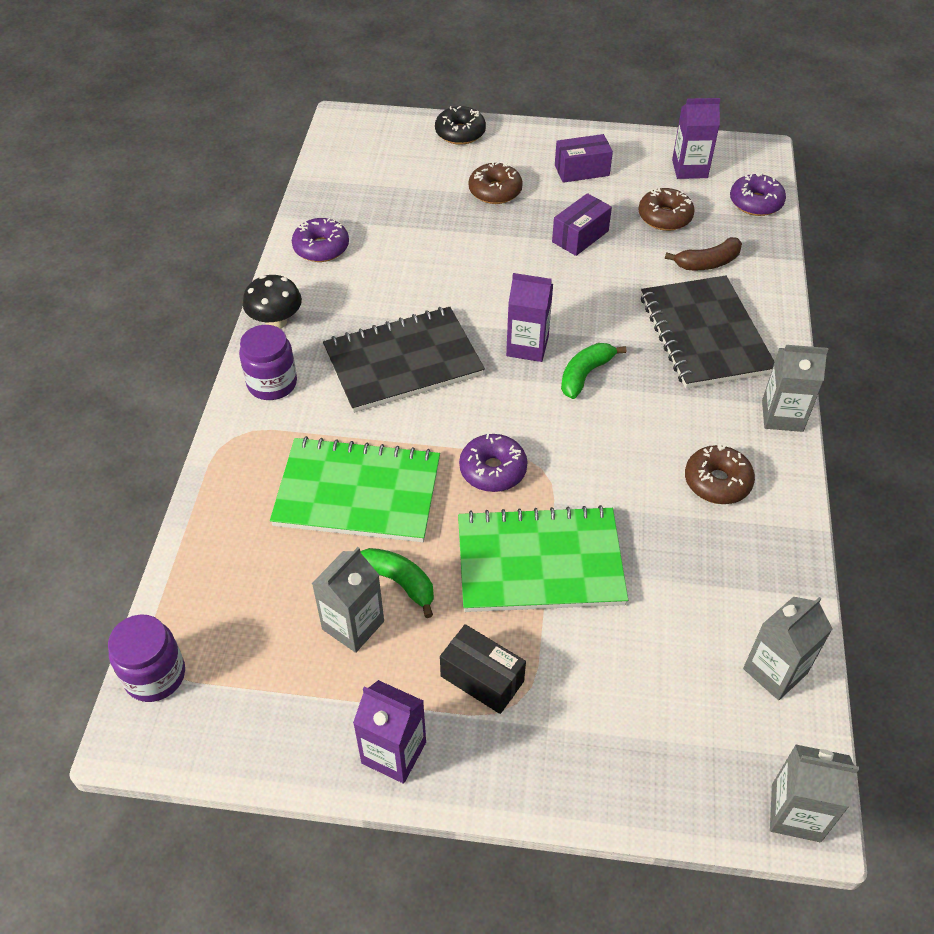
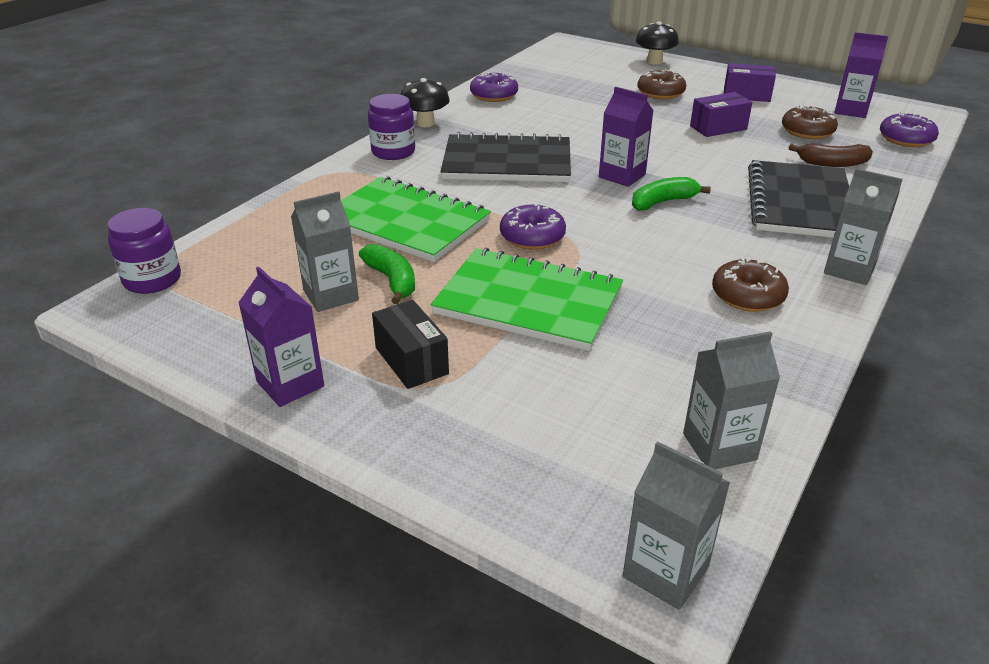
camera: 25 degrees right, 15 degrees down
black donut [435,106,486,145] -> black mushroom [636,21,679,65]

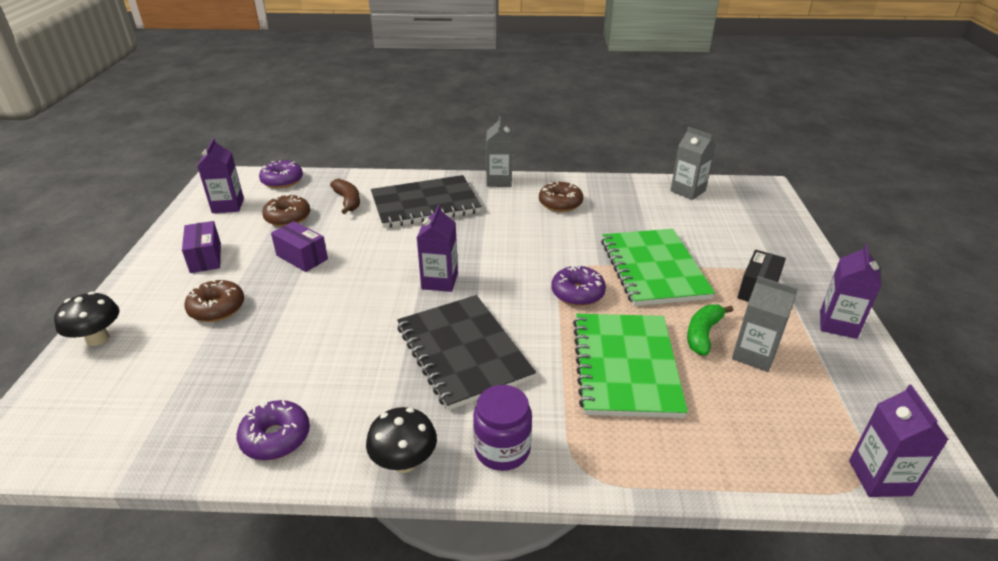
camera: 120 degrees left, 0 degrees up
purple jar [107,208,181,294] -> purple carton [849,385,949,497]
grey carton [623,441,730,610] -> none
green banana [632,177,711,211] -> none

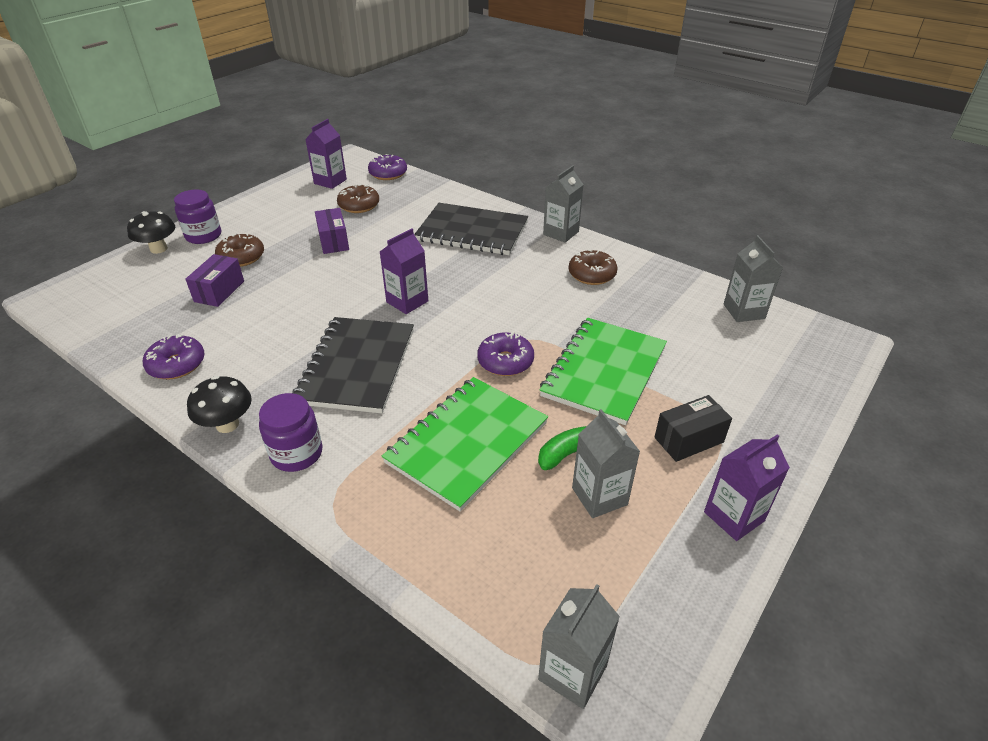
camera: 35 degrees right, 5 degrees up
purple box [182,221,221,273] -> purple box moved to [185,254,244,307]
brown banana [330,179,360,214] -> none
purple carton [849,385,949,497] -> grey carton [538,584,620,709]
none -> purple jar [174,190,221,244]

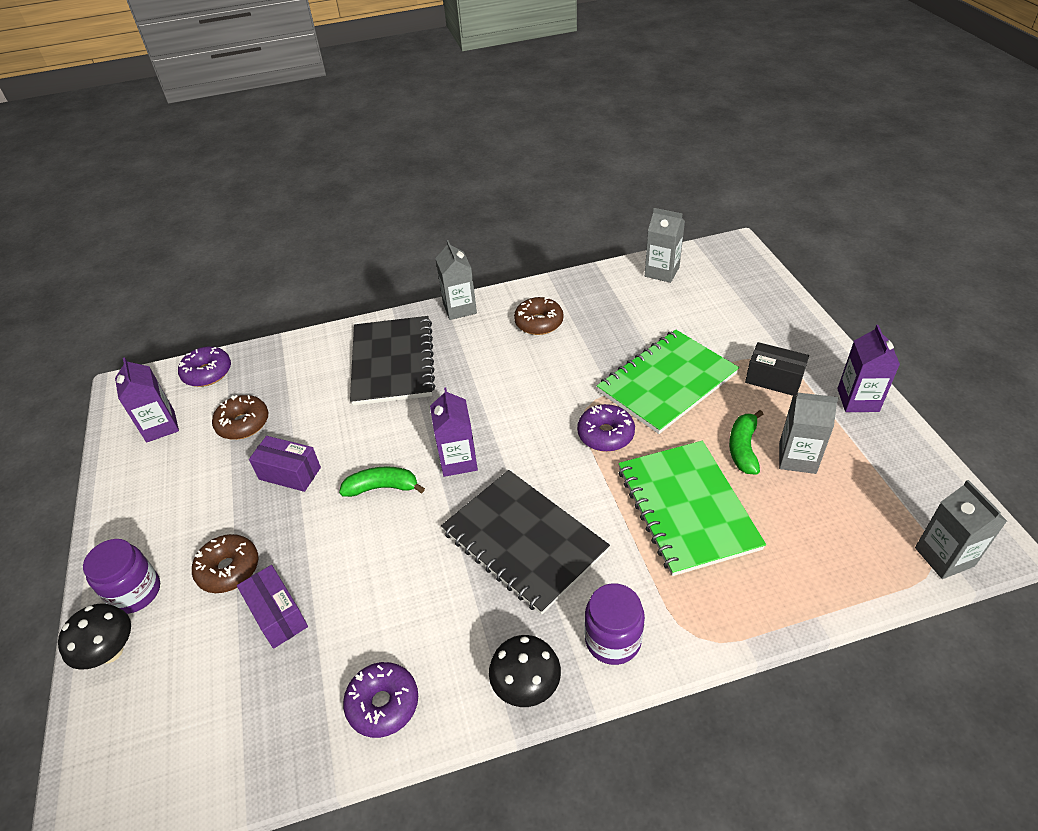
camera: 50 degrees left, 5 degrees up
black notebook [414,203,528,255] -> black notebook turned 60 degrees counterclockwise [350,316,435,406]
green notebook [539,318,667,425] -> green notebook turned 75 degrees clockwise [597,330,739,434]
black box [654,395,732,462] -> black box turned 75 degrees counterclockwise [745,342,809,396]
none -> green banana [339,466,425,497]

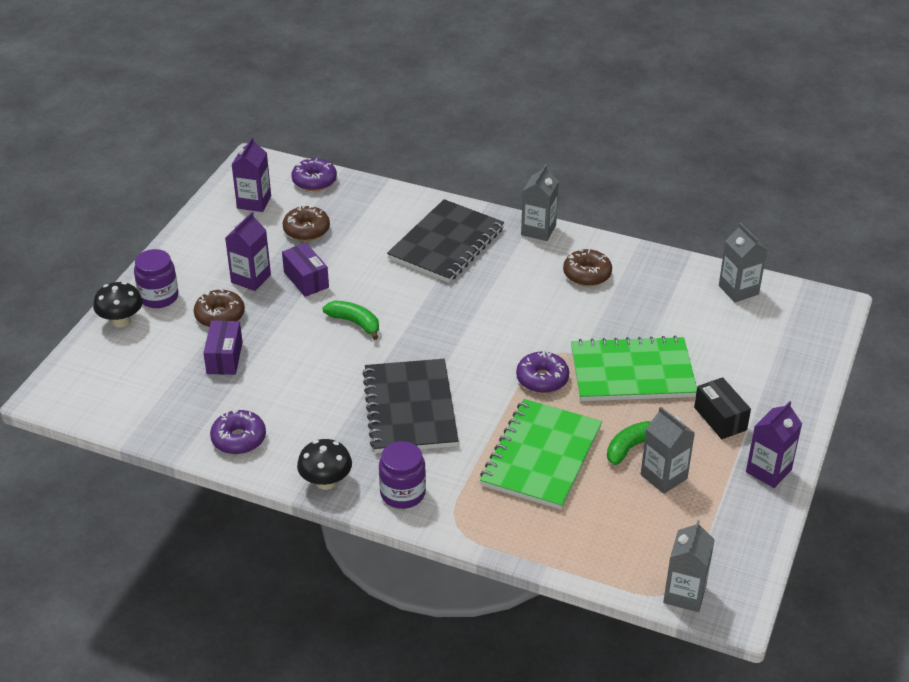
camera: 35 degrees right, 5 degrees down
purple carton [430,388,478,477] -> purple carton moved to [225,212,271,291]

